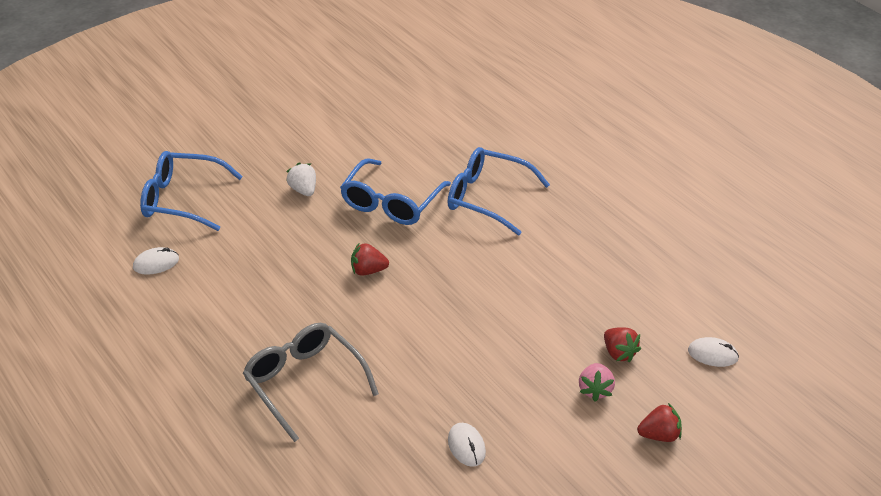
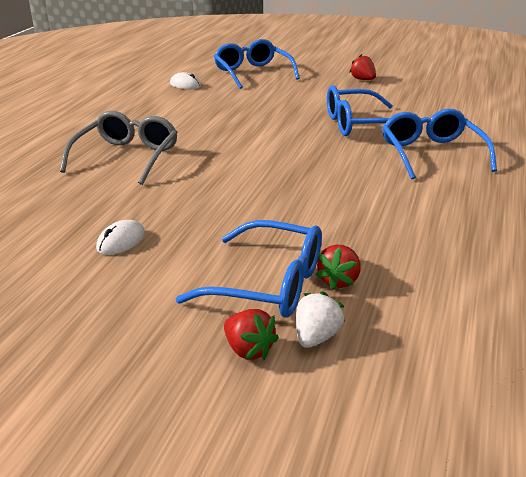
camera: 55 degrees right, 10 degrees down
white strawberry [286,163,316,196] -> white strawberry moved to [296,291,345,348]
red strawberry [351,243,389,276] -> red strawberry moved to [349,54,376,80]
pink strawberry [579,363,615,402] -> blue glasses [176,220,322,318]
white mouse [688,337,739,367] -> none

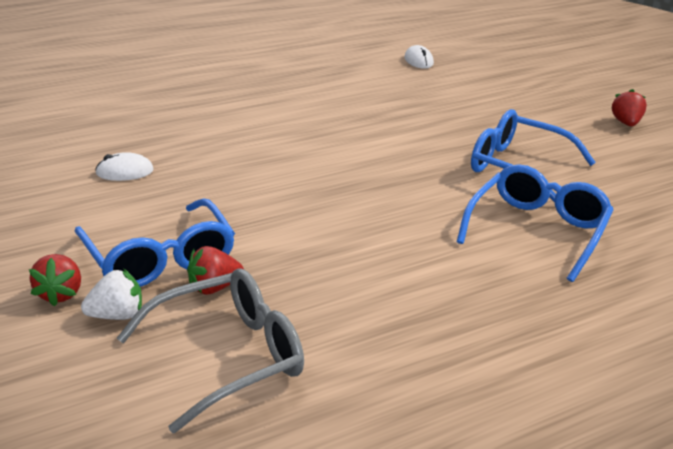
camera: 40 degrees right, 0 degrees up
grey glasses [60,111,178,185] -> grey glasses moved to [117,268,304,433]
blue glasses [214,39,300,89] -> none

